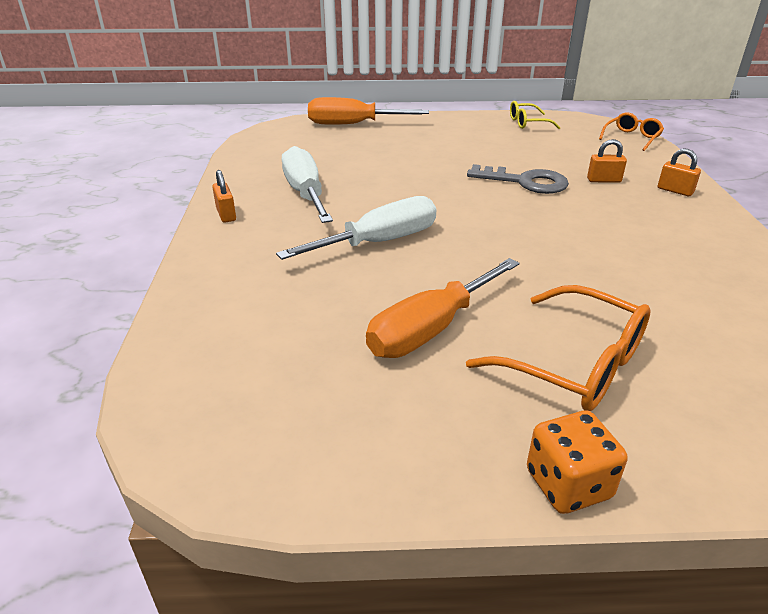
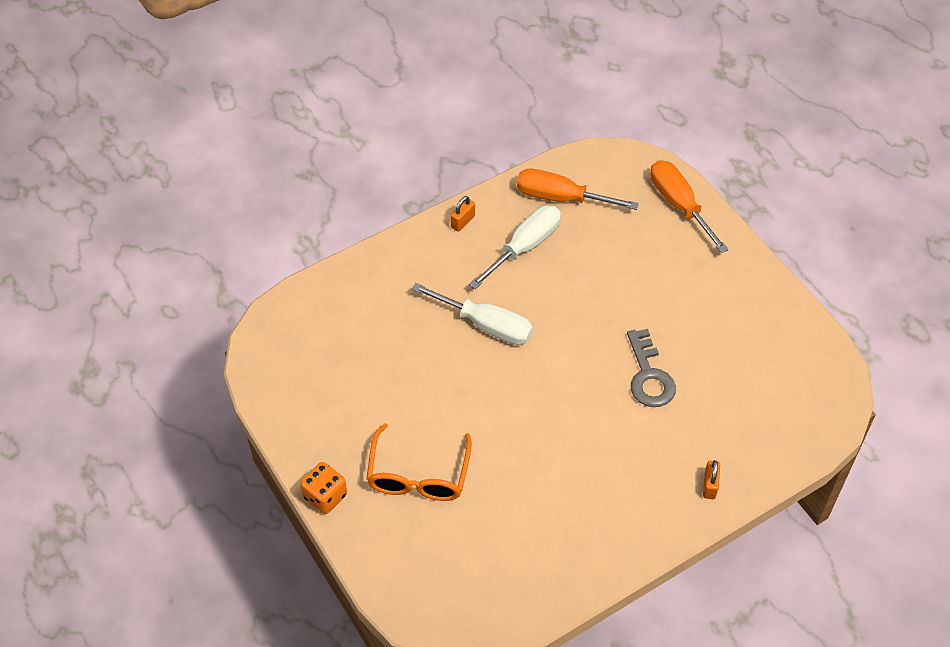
camera: 60 degrees right, 20 degrees up
orange screwdriver [366,258,520,358] -> orange screwdriver moved to [517,169,639,210]
yellow glasses [510,101,561,129] -> none
orange padlock [587,139,627,183] -> none
orange glasses [599,112,664,151] -> none

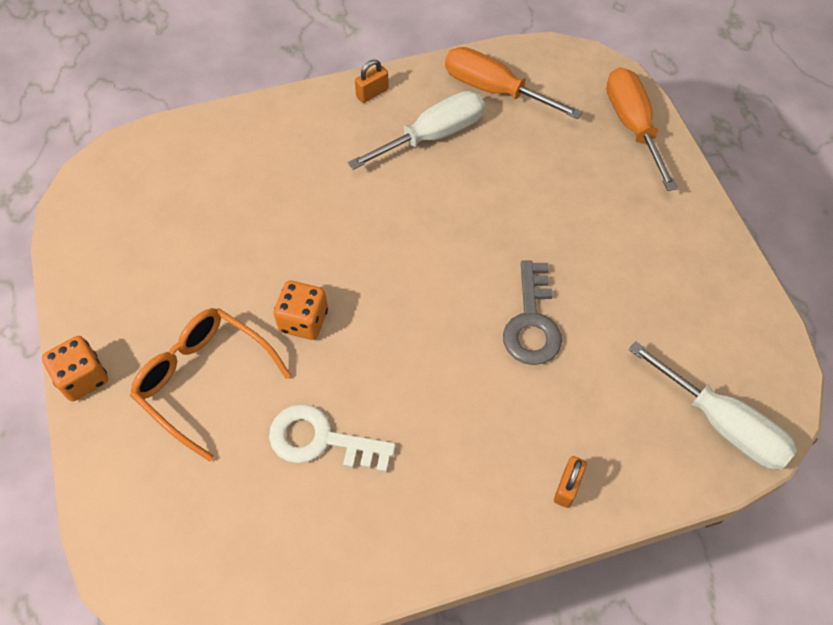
camera: 15 degrees right, 5 degrees up
orange glasses [366,423,472,501] -> orange glasses turned 105 degrees clockwise [130,308,291,462]
white screwdriver [412,283,533,345] -> white screwdriver moved to [629,341,797,470]
none -> white key [269,404,396,473]
none -> orange dice [274,281,328,340]

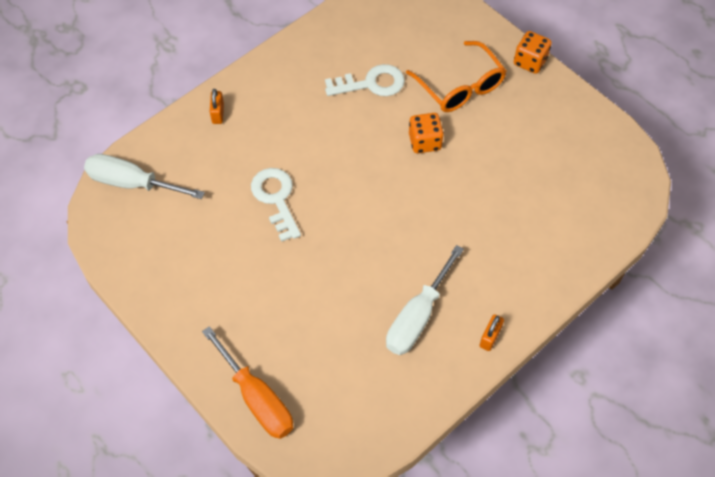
camera: 155 degrees right, 0 degrees up
orange glasses [130,308,291,462] -> orange glasses turned 45 degrees clockwise [406,41,506,112]
orange screwdriver [445,47,582,119] -> none
grey key [503,260,562,365] -> white key [251,168,301,242]

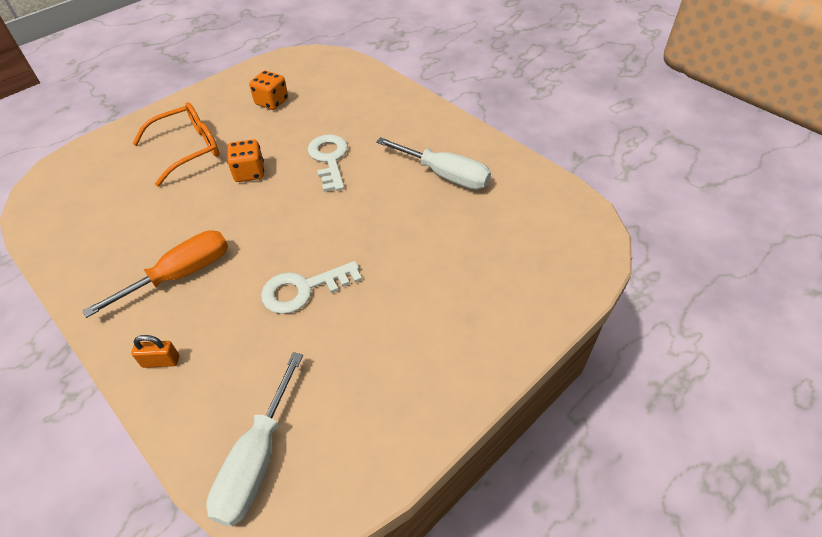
camera: 90 degrees left, 10 degrees down
orange screwdriver [202,326,293,439] -> orange screwdriver moved to [82,230,228,318]
white key [325,64,405,96] -> white key moved to [307,134,348,192]
orange padlock [479,314,504,351] -> none
orange dice [514,31,552,74] -> orange dice moved to [249,70,288,110]

